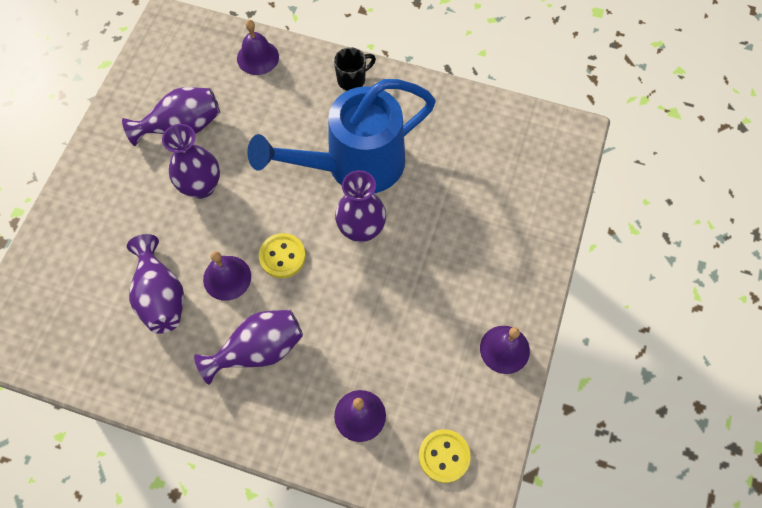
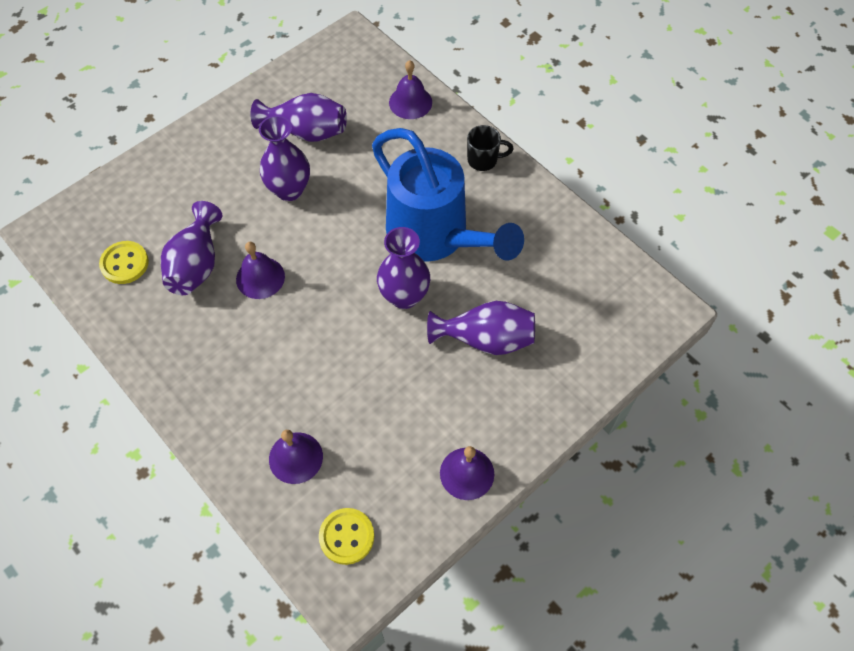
camera: 30 degrees right, 5 degrees down
purple vase [194,310,303,385] -> purple vase moved to [427,301,535,355]
blue watering can [247,79,436,193] -> blue watering can turned 135 degrees counterclockwise [372,128,524,262]
yellow button [259,233,306,278] -> yellow button moved to [99,241,149,284]

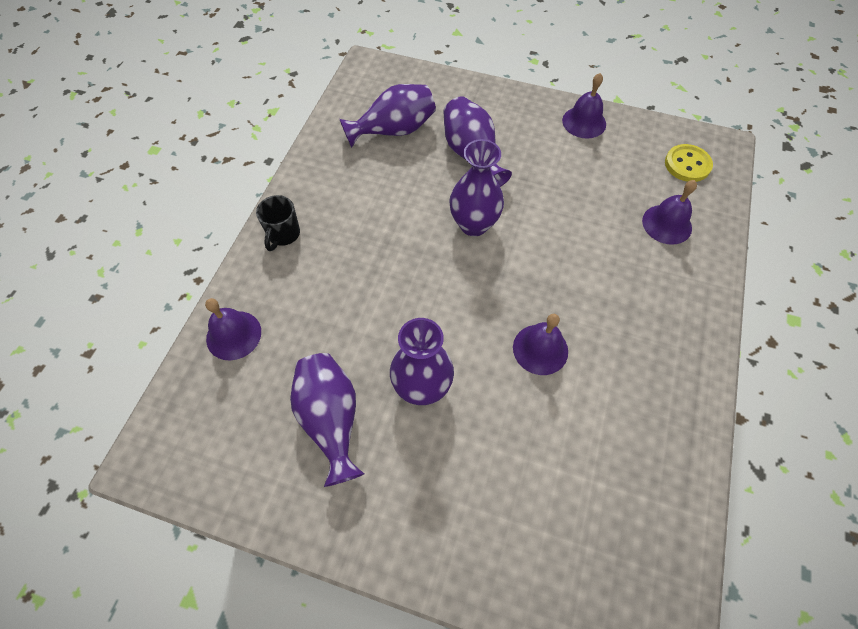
camera: 120 degrees left, 0 degrees up
yellow button [99,241,149,284] -> none
purple vase [161,201,222,295] -> purple vase moved to [340,84,436,148]
blue watering can [372,128,524,262] -> none
black mug [467,125,514,171] -> black mug turned 135 degrees counterclockwise [256,195,300,251]

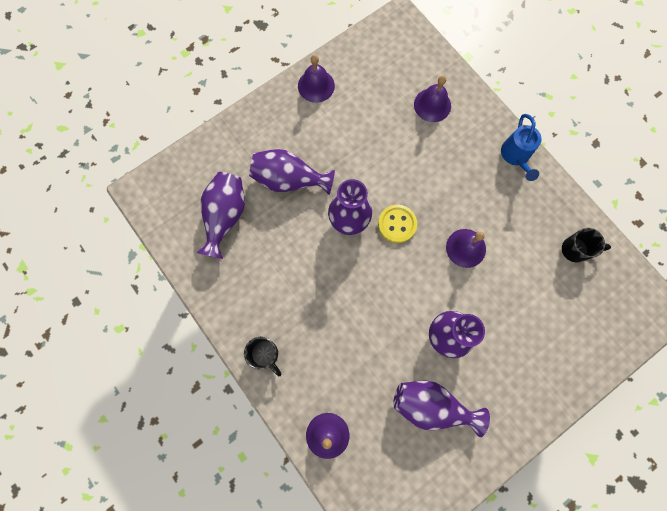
camera: 55 degrees left, 15 degrees up
yellow button [665,144,713,182] -> yellow button moved to [378,205,417,243]
none -> blue watering can [501,114,542,181]
none -> black mug [562,228,611,262]

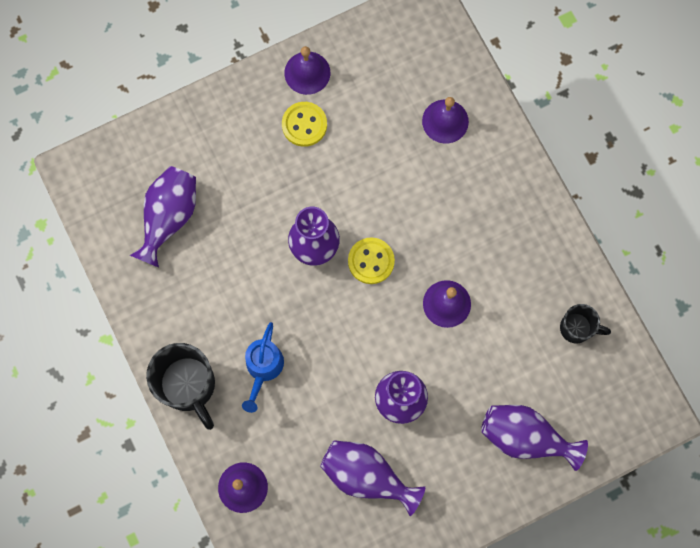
camera: 10 degrees right, 0 degrees up
black mug [244,337,281,376] -> black mug [146,343,215,430], size x1.74
purple vase [249,149,335,195] -> purple vase moved to [481,405,588,471]
blue watering can [501,114,542,181] -> blue watering can moved to [242,322,284,413]
none -> yellow button [282,102,327,147]

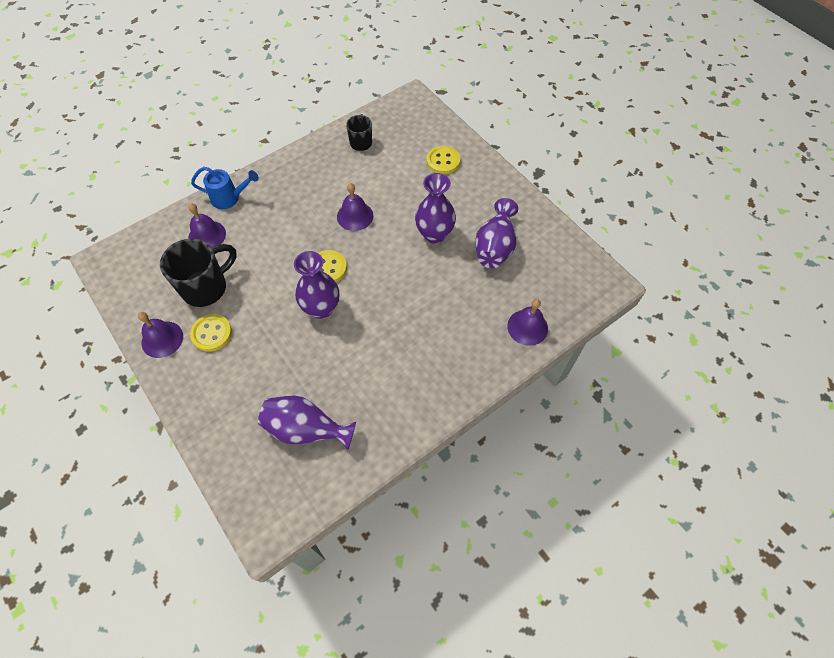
camera: 100 degrees left, 15 degrees down
black mug [146,343,215,430] -> black mug moved to [160,238,237,307]
blue watering can [242,322,284,413] -> blue watering can moved to [191,167,259,209]
purple vase [481,405,588,471] -> yellow button [426,146,460,174]

